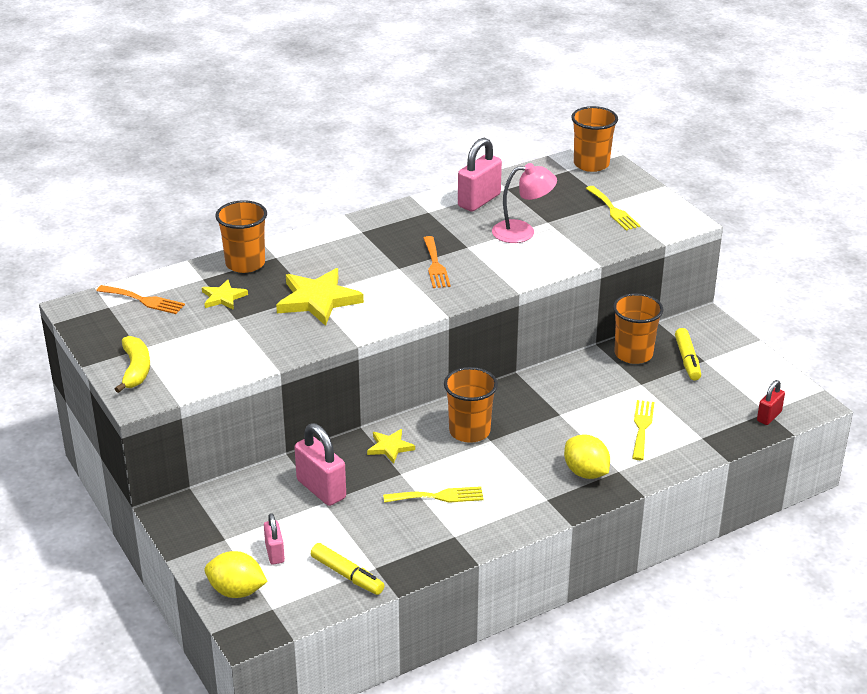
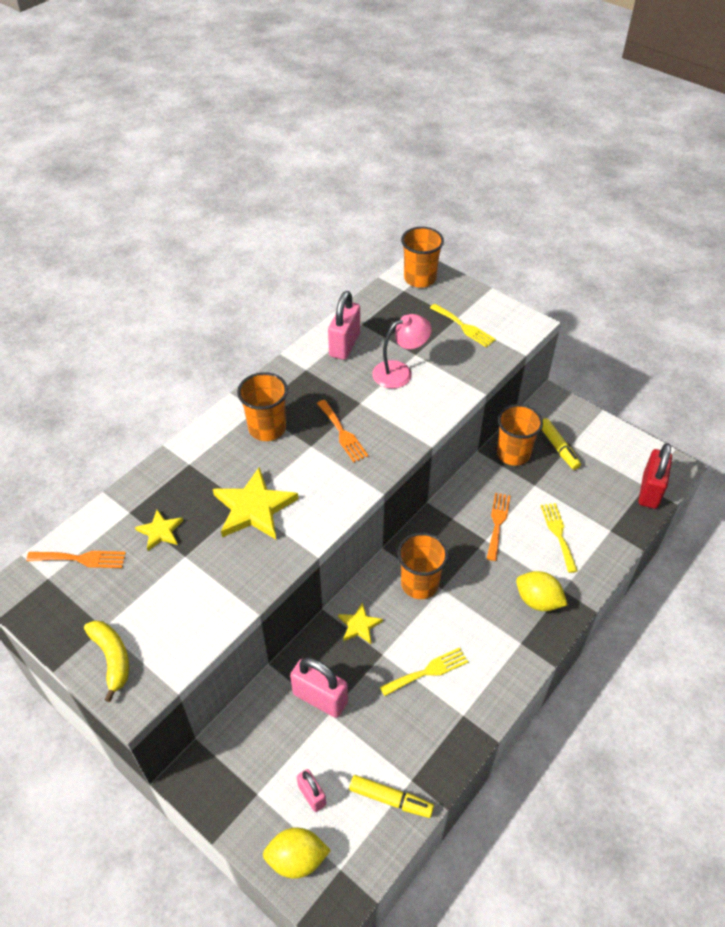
camera: 20 degrees left, 15 degrees up
orange cup [215,200,267,273] -> orange cup moved to [237,372,288,441]
red padlock [757,380,785,425] -> red padlock [638,443,672,509], size x1.72
none -> orange fork [487,493,510,561]

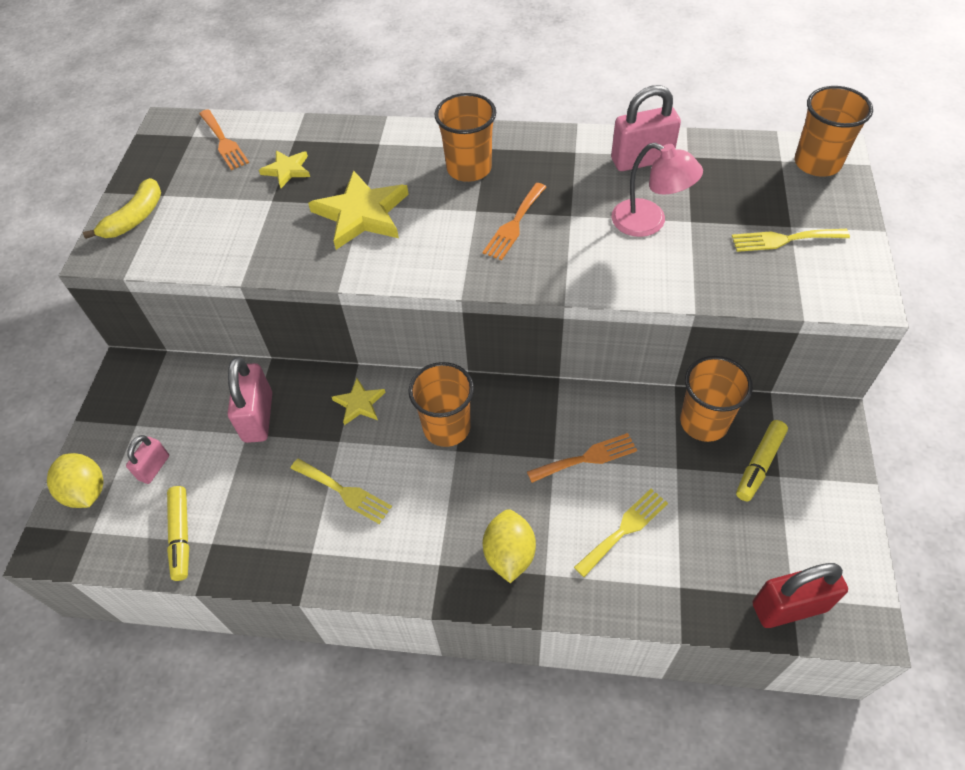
camera: 60 degrees right, 5 degrees up
yellow fork [430,304,496,347] -> yellow fork turned 75 degrees clockwise [732,229,850,252]

